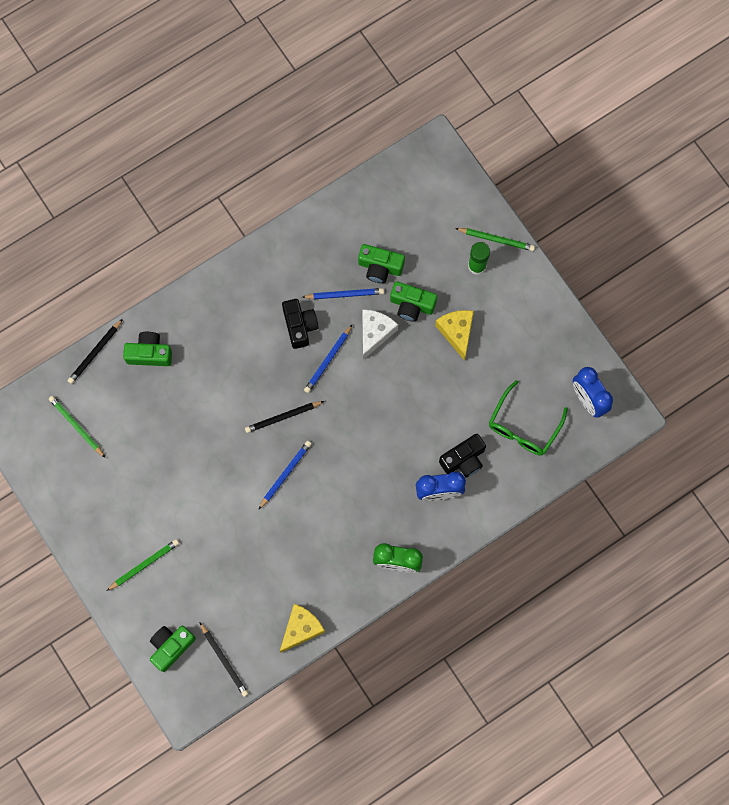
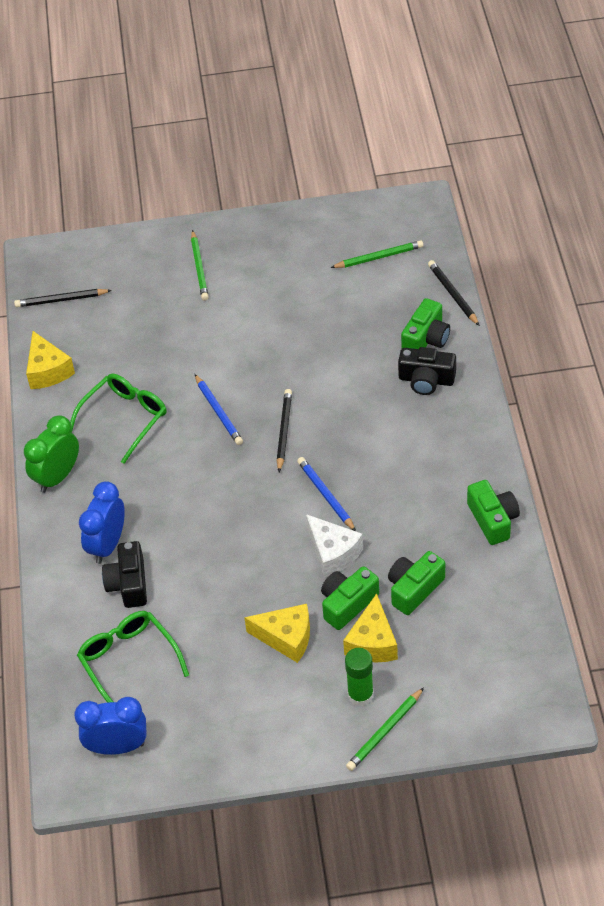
camera: 120 degrees right, 25 degrees down
green camera [150,626,196,672] -> green camera moved to [467,480,520,545]
black camera [282,299,319,349] -> black camera moved to [398,347,456,395]
blue pencil [302,288,384,299] -> none
none -> green glasses [70,374,167,464]
none -> yellow cheese [343,593,398,662]

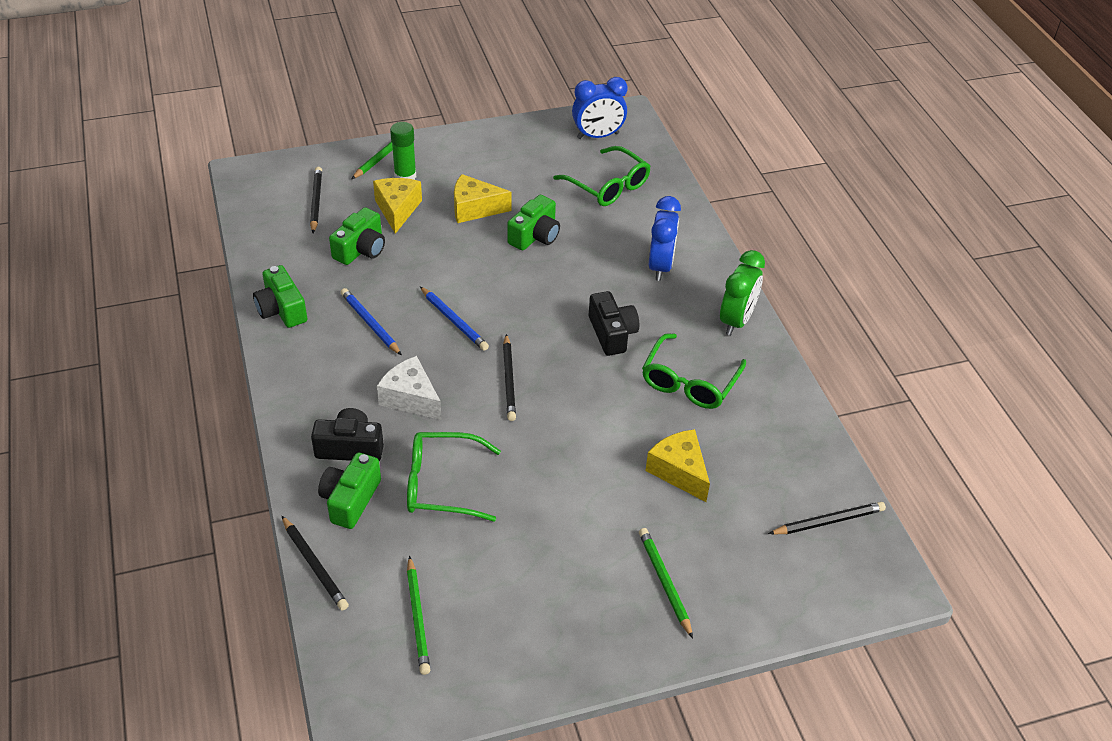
camera: 165 degrees right, 5 degrees down
yellow cheese [26,331,75,389] -> yellow cheese moved to [646,429,710,502]
black camera [102,541,147,608] -> black camera moved to [589,291,639,356]
blue pencil [195,374,243,445] -> blue pencil moved to [340,288,402,356]
white cheese [306,514,363,578] -> white cheese moved to [377,356,442,420]
green camera [321,566,379,630] -> green camera moved to [507,195,560,250]
green pencil [330,240,423,268] -> green pencil turned 75 degrees counterclockwise [407,556,430,675]
none -> black pencil [310,167,322,233]
none -> green glasses [407,432,501,522]

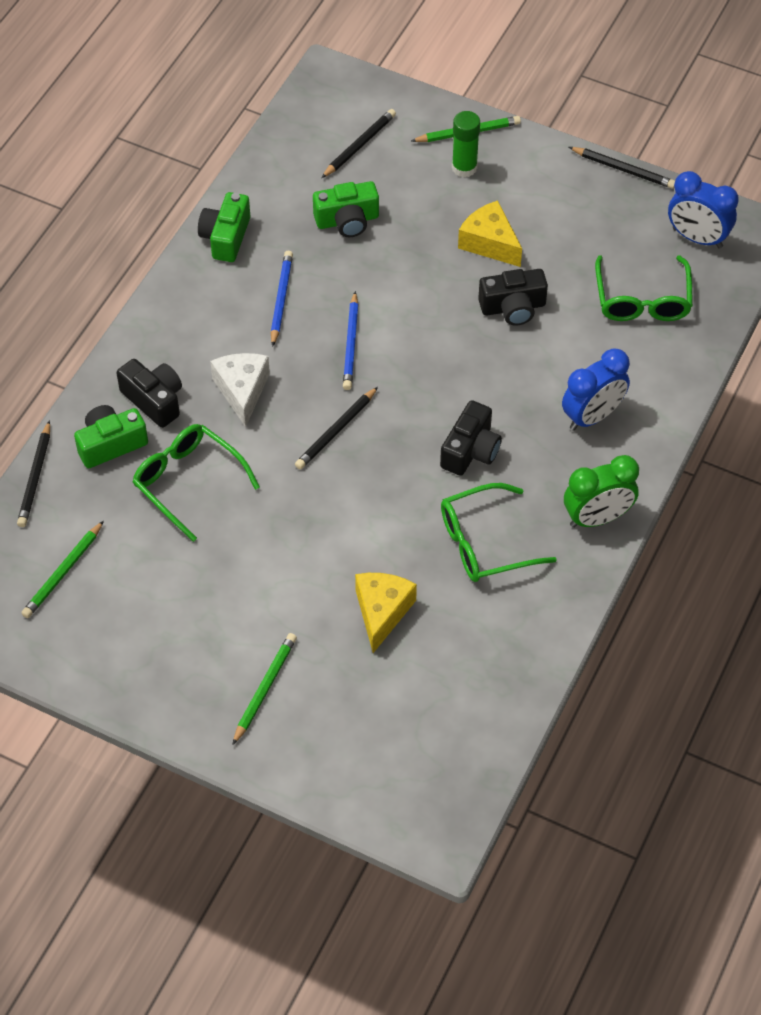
camera: 45 degrees right, 10 degrees up
yellow cheese [373,178,422,234] -> none
green camera [507,195,560,250] -> black camera [478,269,548,326]
black pencil [768,502,886,534] -> black pencil moved to [569,147,675,189]

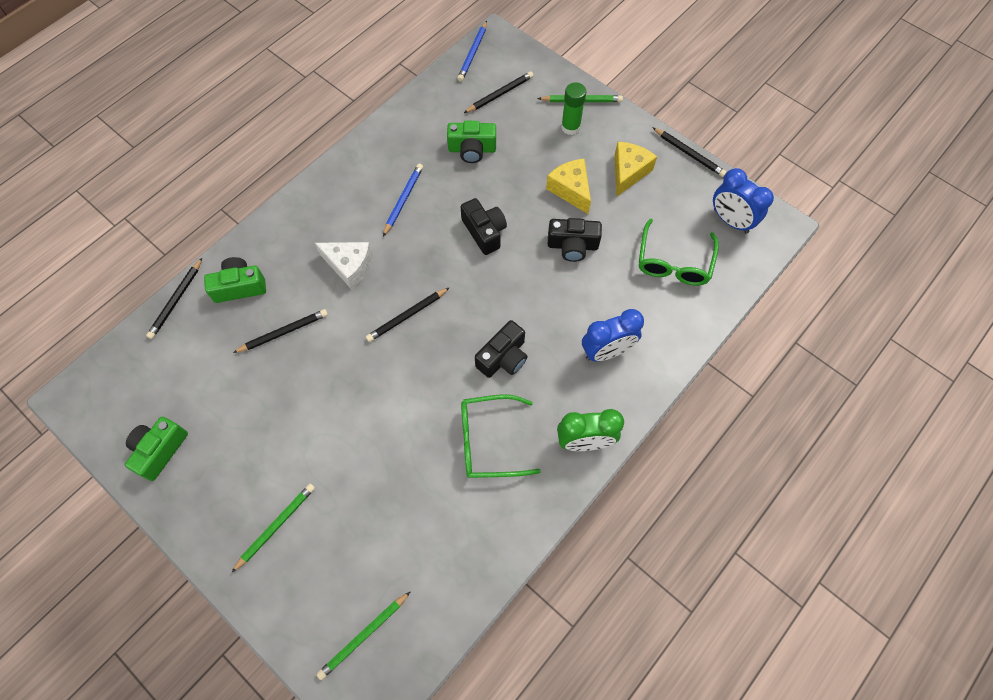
camera: 15 degrees right, 10 degrees up
green pencil [21,521,104,618] -> green pencil moved to [316,591,411,680]
black camera [117,359,182,428] -> black camera moved to [461,198,507,255]
green glasses [132,424,260,542] -> black pencil [233,309,328,353]
green camera [198,192,250,262] -> green camera moved to [125,417,188,481]
white cheese [210,353,270,427] -> white cheese turned 105 degrees clockwise [315,242,373,290]
blue pencil [343,291,358,390] -> blue pencil moved to [457,21,487,82]
yellow cheese [355,573,417,653] -> yellow cheese moved to [614,142,657,197]

